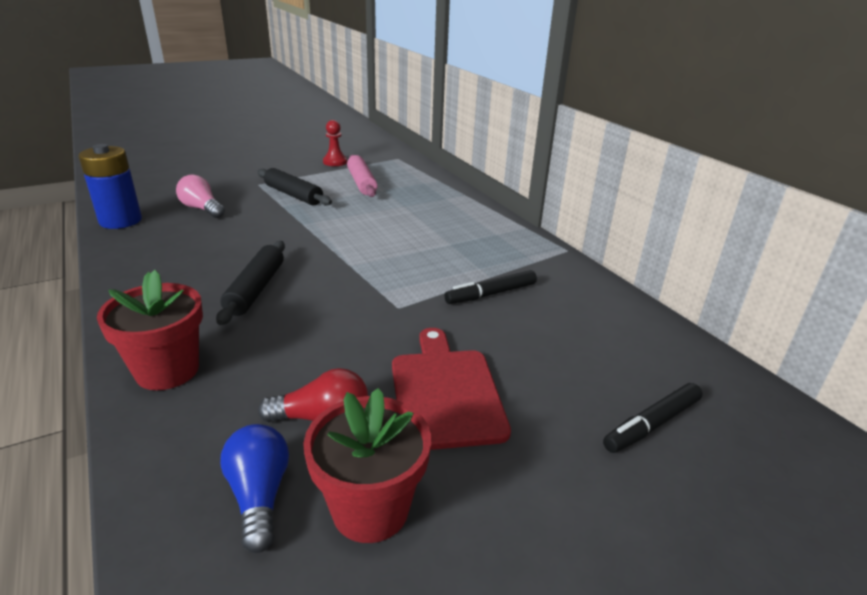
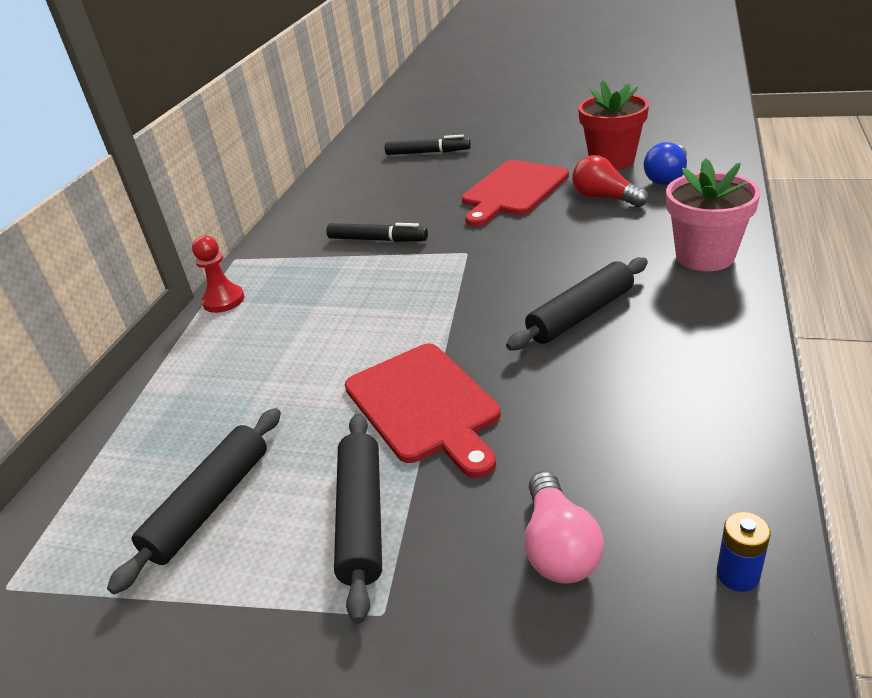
camera: 130 degrees left, 5 degrees up
blue battery [79,144,142,229] -> blue battery [717,512,771,592], size x0.45
red flower pot [97,270,203,390] -> pink flower pot [666,158,761,271]
red pawn [323,120,347,166] -> red pawn moved to [192,235,244,313]
pink rolling pin [347,155,378,197] -> black rolling pin [107,408,281,595]
none -> red cutting board [345,344,501,478]

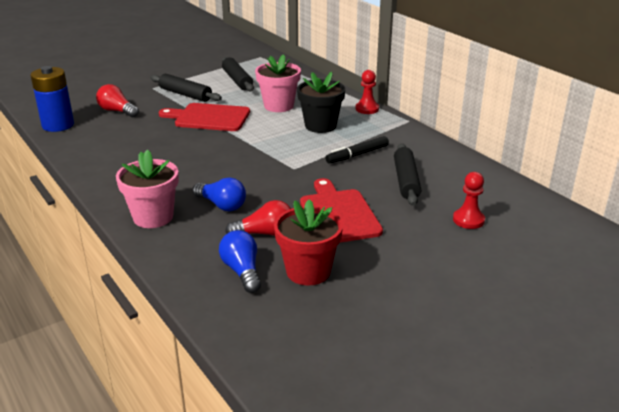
camera: 125 degrees right, 5 degrees down
black marker [385,135,471,155] -> red pawn [453,172,485,229]
black rolling pin [506,257,648,350] -> black rolling pin moved to [394,143,421,206]
pink light bulb [524,471,604,584] -> red light bulb [96,84,139,117]
blue battery [717,512,771,592] -> blue battery [31,66,74,132], size x2.23
none -> blue light bulb [193,177,246,211]
none -> pink flower pot [255,54,301,112]
none -> black flower pot [297,72,345,133]

